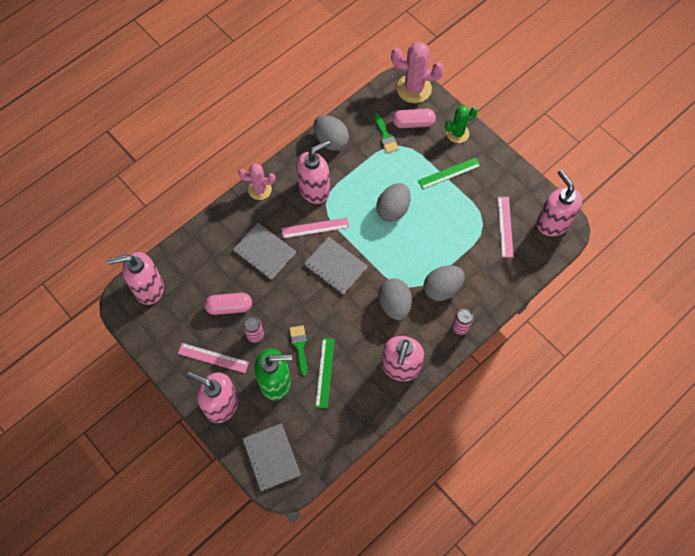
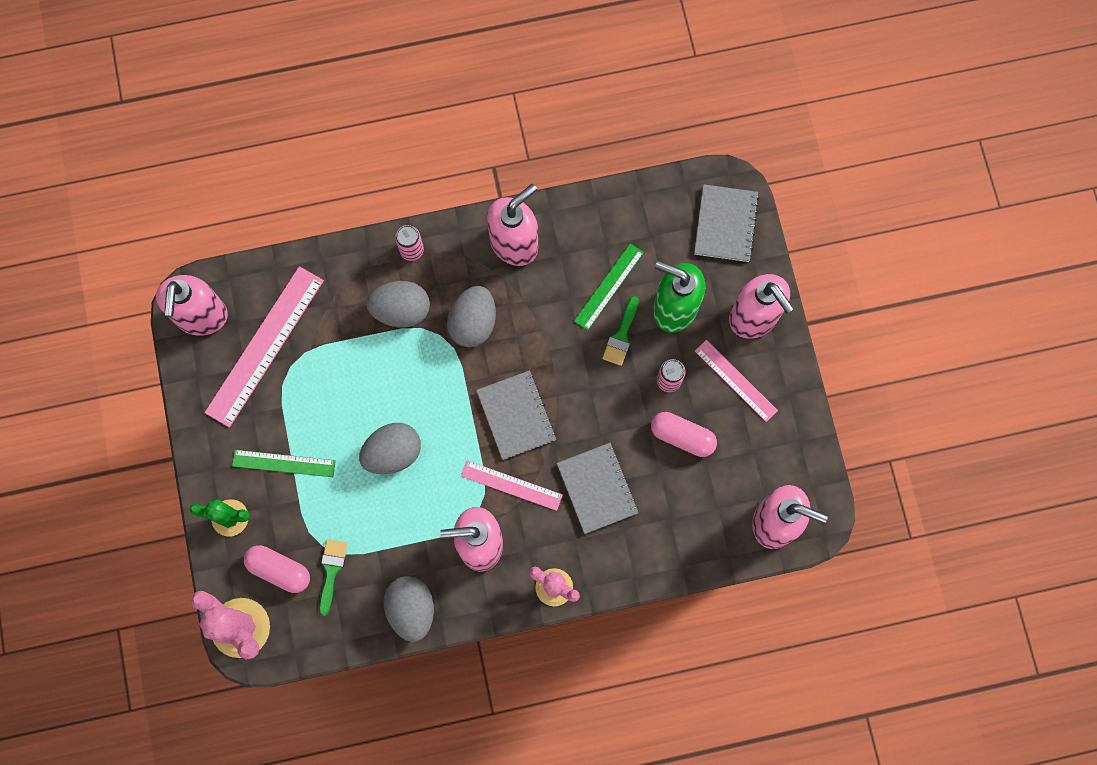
camera: 150 degrees left, 10 degrees up
pink ruler [498,197,514,257] -> pink ruler [205,266,324,428], size x1.75

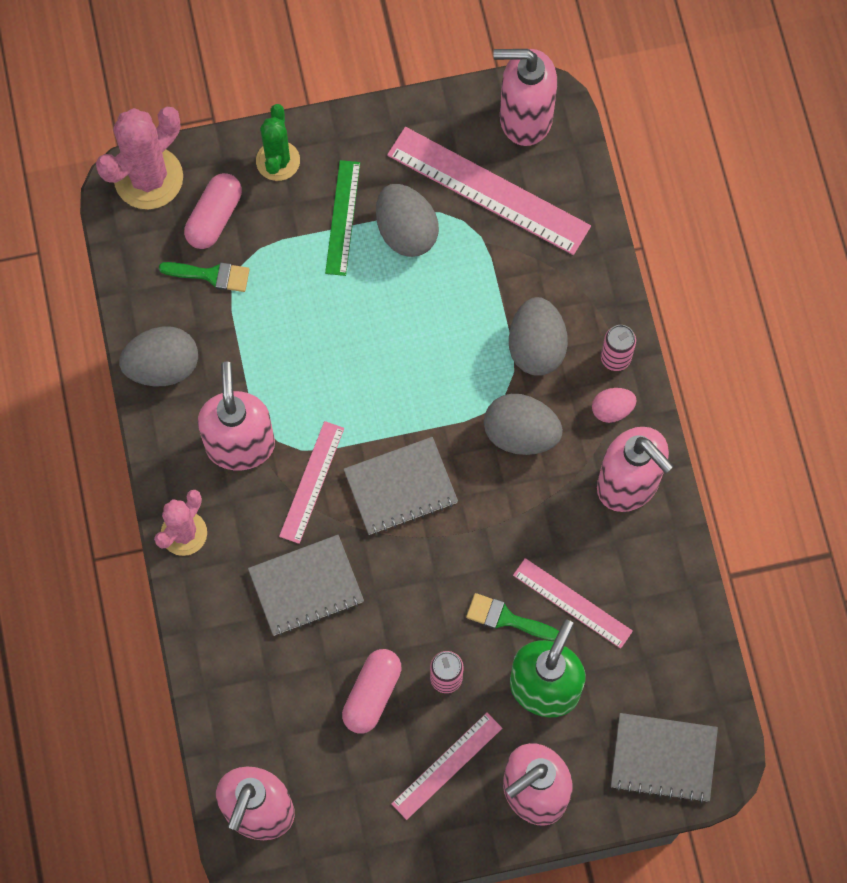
camera: 90 degrees right, 5 degrees down
grey egg [359,423,421,474] -> grey egg moved to [376,184,439,257]
green ruler [574,243,644,331] -> pink ruler [513,558,633,649]
none -> pink egg [592,388,637,423]

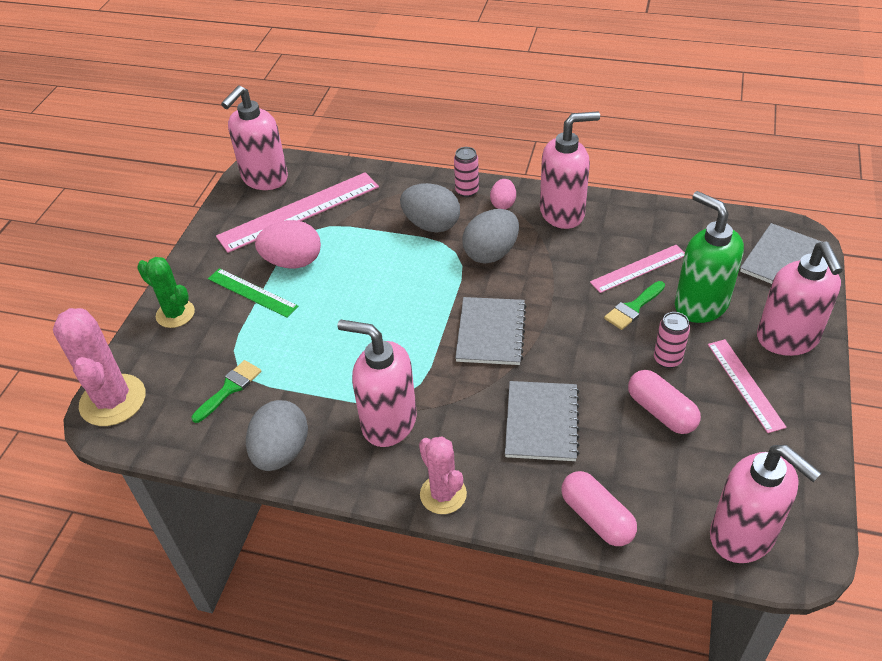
camera: 60 degrees left, 25 degrees down
pink capsule [184,173,242,249] -> pink capsule moved to [561,471,637,546]
pink ruler [279,421,344,544] -> none
grey egg [376,184,439,257] -> pink egg [255,220,321,268]

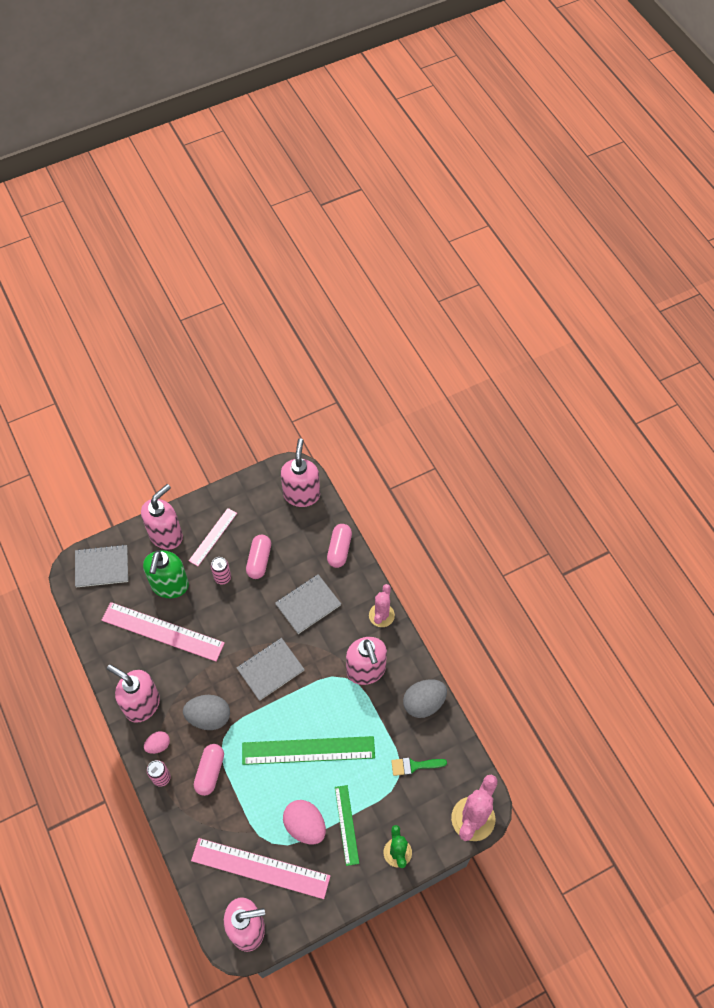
camera: 135 degrees left, 15 degrees up
grey egg [400,183,460,232] -> pink capsule [194,744,224,796]
pink ruler [590,245,685,293] -> pink ruler [101,602,225,661], size x1.75
green brush [604,281,665,330] -> none
none -> green ruler [242,736,375,765]

